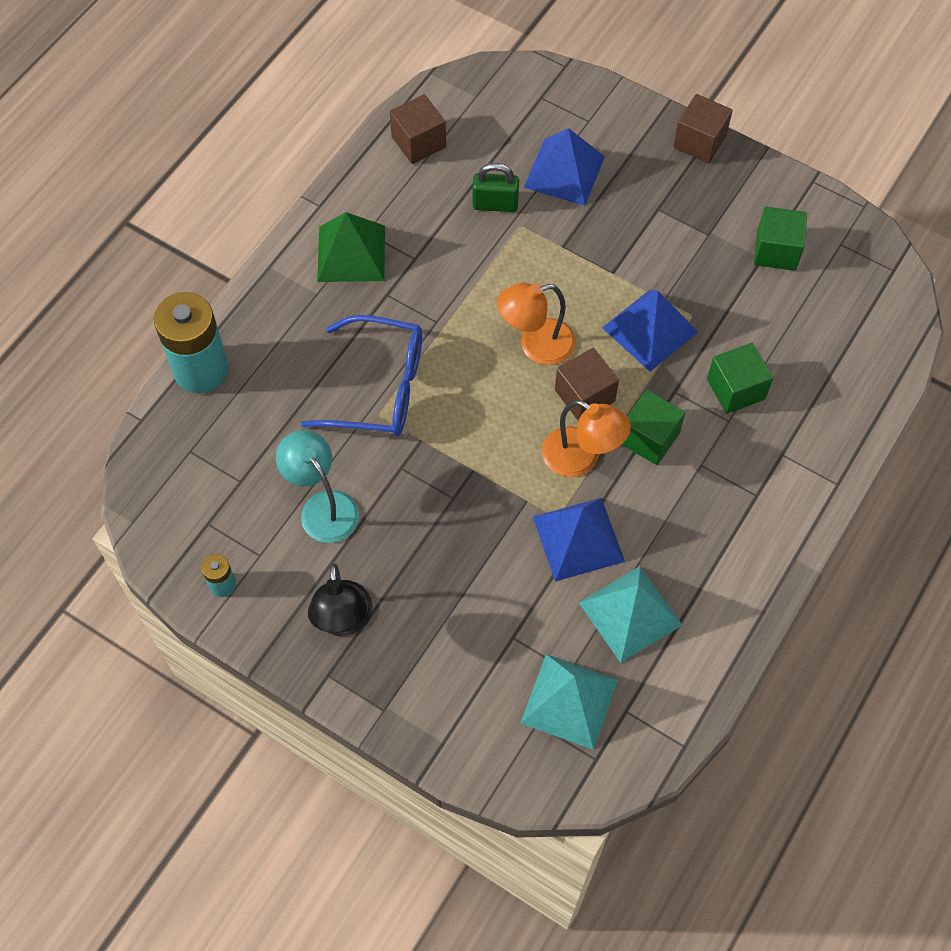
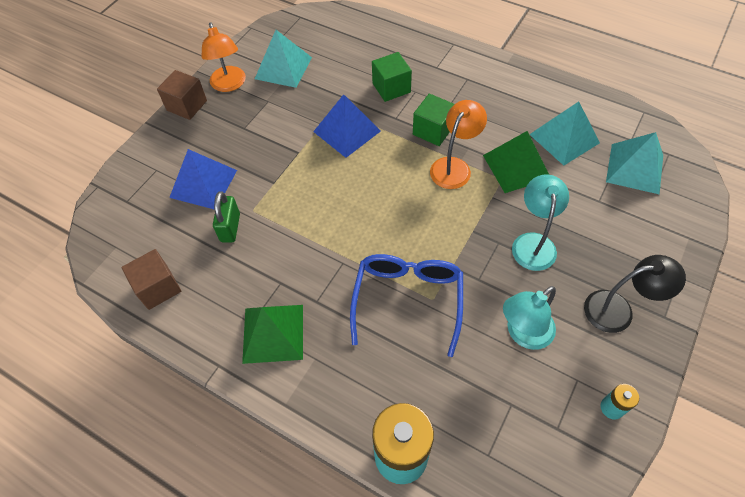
camera: 90 degrees left, 5 degrees down
orange lamp [497,283,576,365] -> orange lamp moved to [201,22,246,92]
blue pyramid [533,498,625,581] -> green pyramid [483,131,549,193]
brown cube [555,348,619,421] -> none
green cube [754,207,807,271] -> turquoise pyramid [255,30,312,88]
none -> turquoise lamp [512,174,569,271]

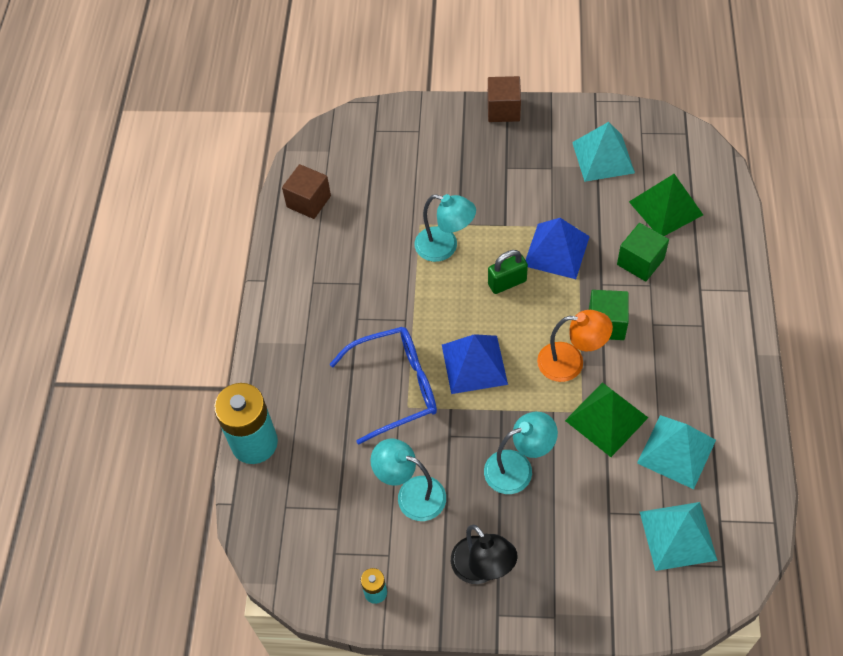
camera: 65 degrees right, 0 degrees up
blue pyramid [169,149,237,210] -> blue pyramid moved to [442,334,508,394]
orange lamp [201,22,246,92] -> none
green padlock [213,191,240,243] -> green padlock moved to [488,250,528,294]
green pyramid [242,305,303,364] -> green pyramid moved to [629,174,703,236]
none -> turquoise lamp [415,194,476,262]

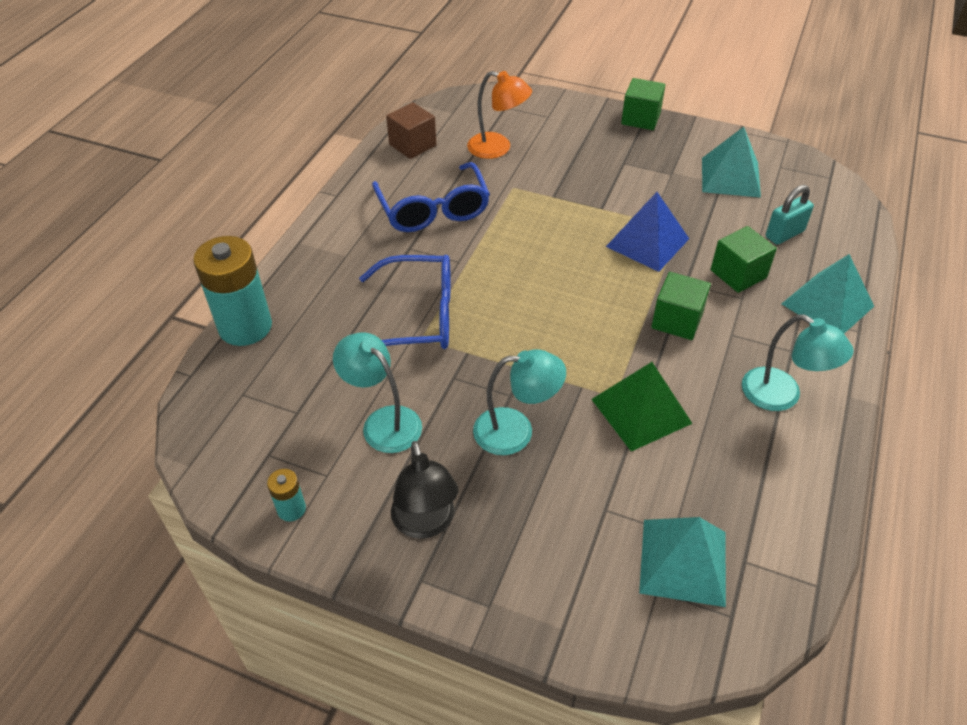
camera: 15 degrees right, 10 degrees down
turquoise lamp [415,194,476,262] -> turquoise lamp moved to [742,315,854,411]
blue pyramid [442,334,508,394] -> none
brown cube [488,76,521,122] -> green cube [621,78,665,130]
green padlock [488,250,528,294] -> none
orange lamp [537,310,613,382] -> orange lamp moved to [467,71,532,159]
green pyramid [629,174,703,236] -> turquoise padlock [766,185,814,245]
turquoise pyramid [637,415,716,489] -> turquoise pyramid moved to [782,254,874,333]
none -> blue glasses [372,162,490,232]

